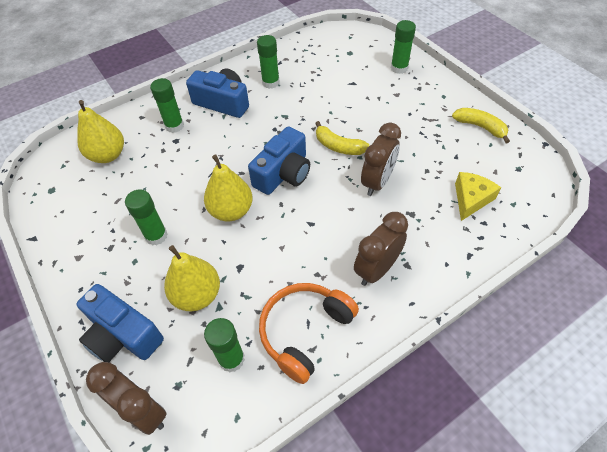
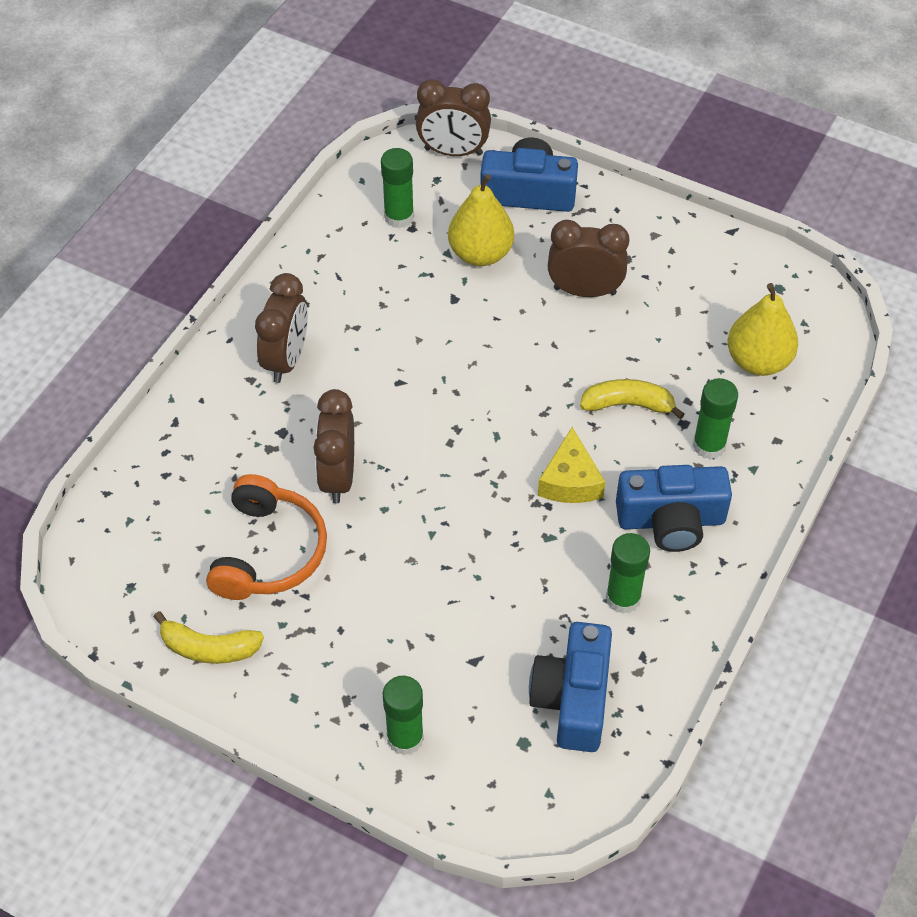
camera: 150 degrees right, 0 degrees up
green glue stick [125,189,167,246] -> brown clock [548,220,629,297]
yellow pear [204,154,253,221] -> none
blue camera [248,126,310,195] -> blue camera moved to [529,622,612,752]
orange headphones [259,283,359,384] -> orange headphones moved to [206,474,327,600]
yellow banana [315,121,369,155] -> yellow banana moved to [580,379,685,419]
yellow cheese [455,172,501,221] -> yellow cheese moved to [538,427,605,503]

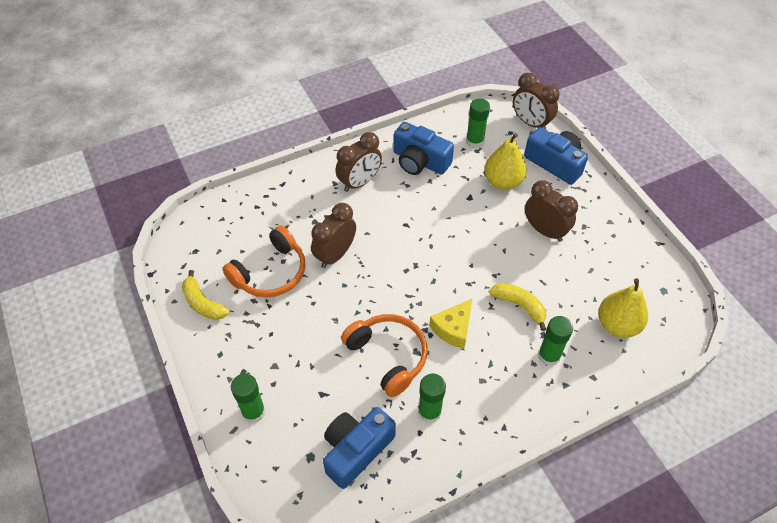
camera: 35 degrees right, 0 degrees up
blue camera [616,465,732,552] -> blue camera moved to [393,122,454,175]
none -> orange headphones [341,314,428,397]

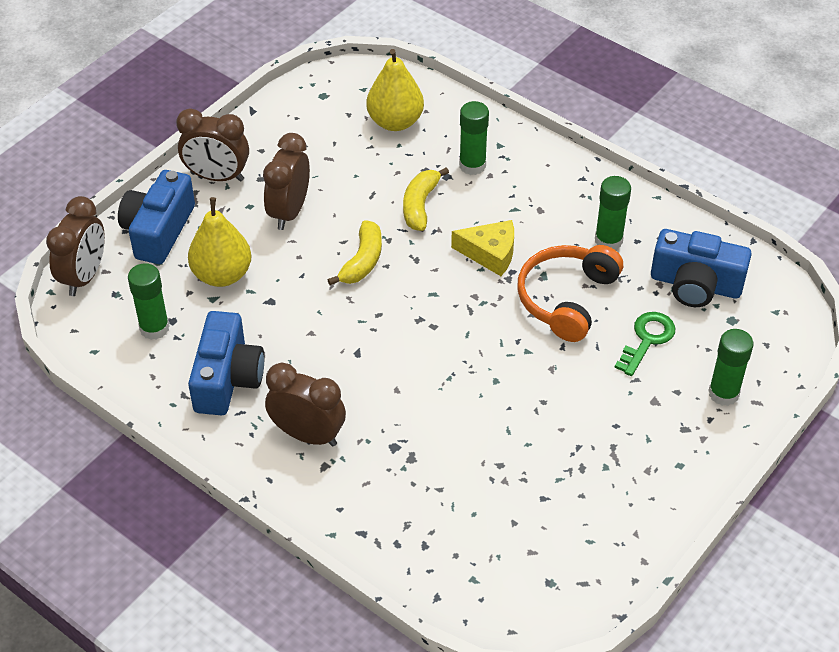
camera: 115 degrees left, 5 degrees down
yellow banana [182,270,229,320] -> yellow banana moved to [328,220,382,285]
orange headphones [222,225,306,297] -> none
brown clock [311,203,356,268] -> brown clock moved to [176,108,249,182]
none -> green key [615,312,675,376]

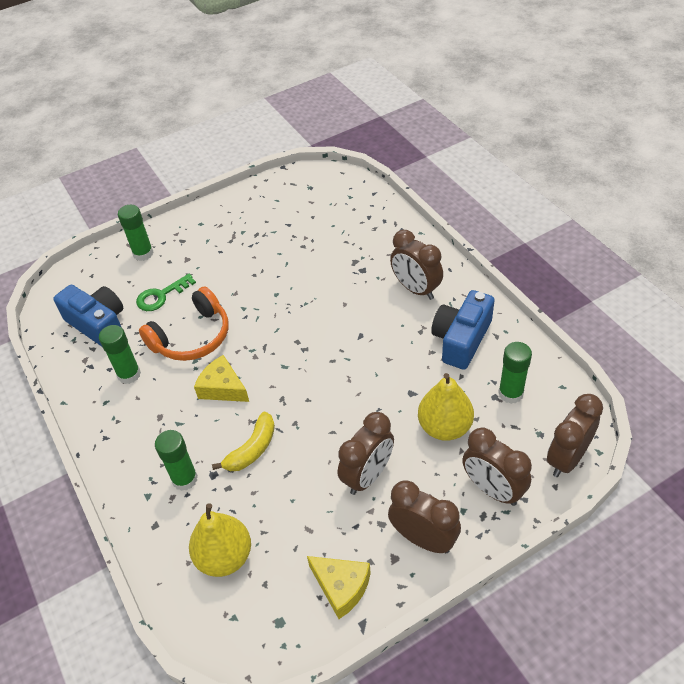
camera: 155 degrees left, 0 degrees up
blue camera [118,170,195,264] -> brown clock [462,427,532,506]
yellow banana [328,220,382,285] -> none
none -> yellow cheese [307,556,371,619]

